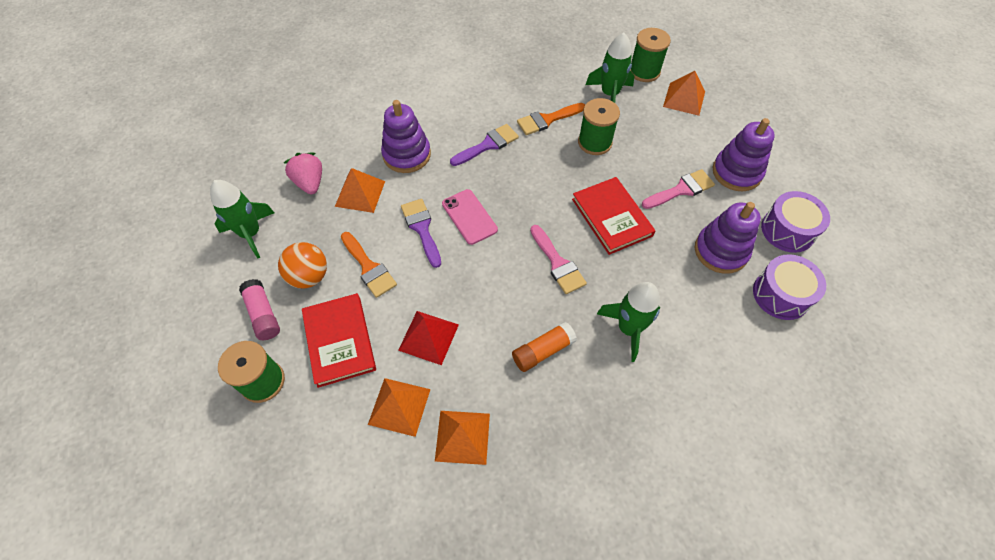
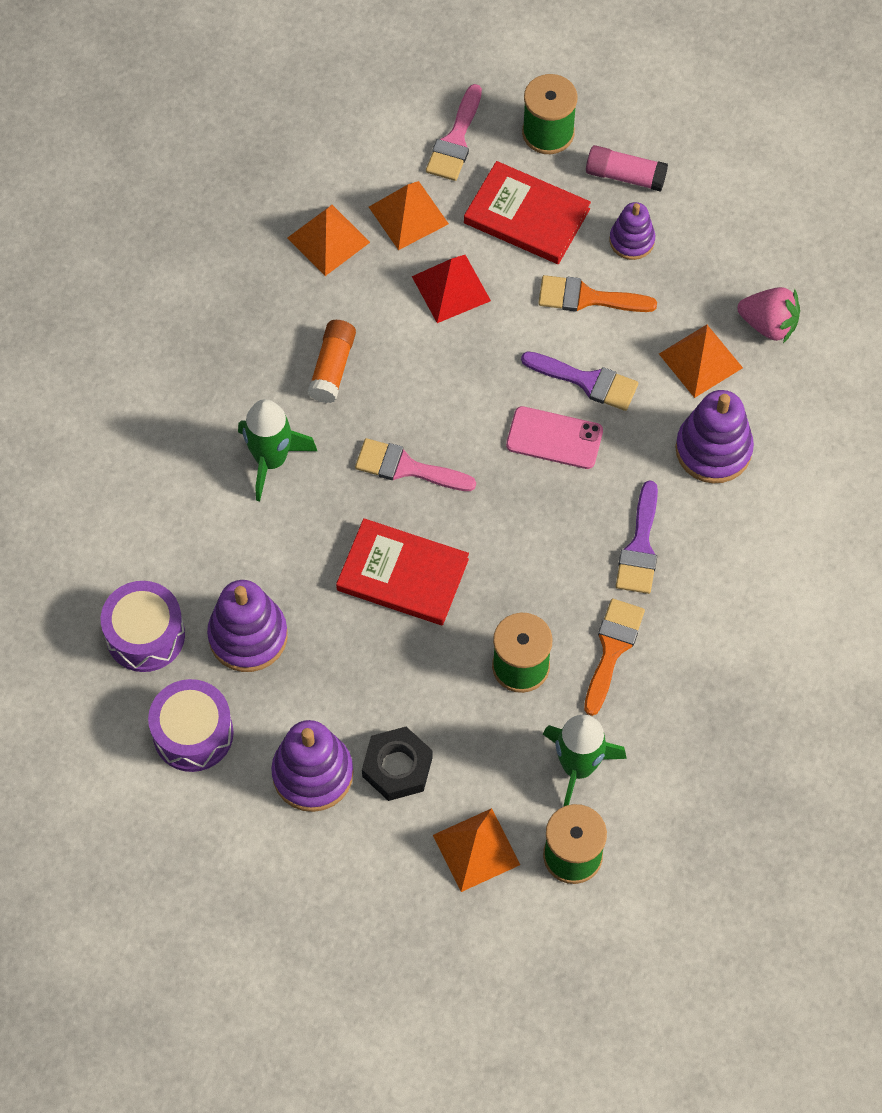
camera: 135 degrees right, 5 degrees up
green rocket [210,180,275,258] -> none
orange ball [278,242,327,289] -> purple stacking toy [610,202,655,260]
pink brush [642,169,715,209] -> pink brush moved to [426,84,482,181]
none -> black nut [362,727,433,801]

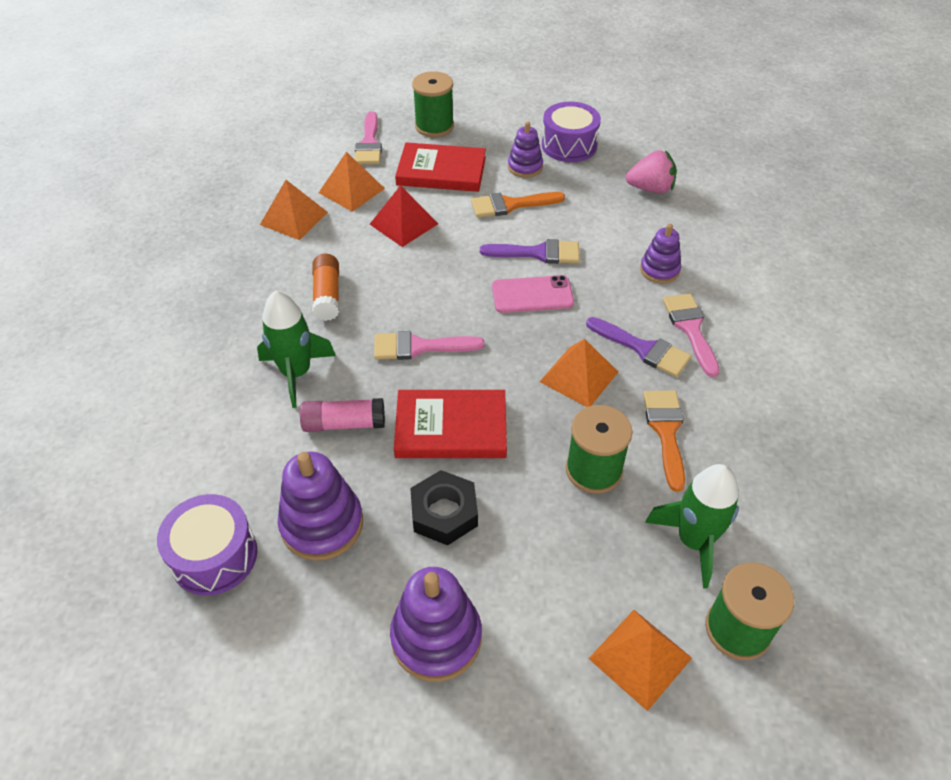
camera: 20 degrees left, 15 degrees down
purple drum [148,679,234,772] -> purple drum moved to [542,102,601,162]
black nut [362,727,433,801] -> black nut moved to [410,470,478,545]
pink glue stick [586,145,668,192] -> pink glue stick moved to [300,398,385,432]
purple brush [616,480,658,594] -> purple brush turned 45 degrees counterclockwise [586,317,691,377]
orange pyramid [659,325,743,398] -> orange pyramid moved to [539,339,618,407]
purple stacking toy [675,390,754,483] -> purple stacking toy [640,224,681,284], size x0.62
none -> pink brush [663,294,720,377]

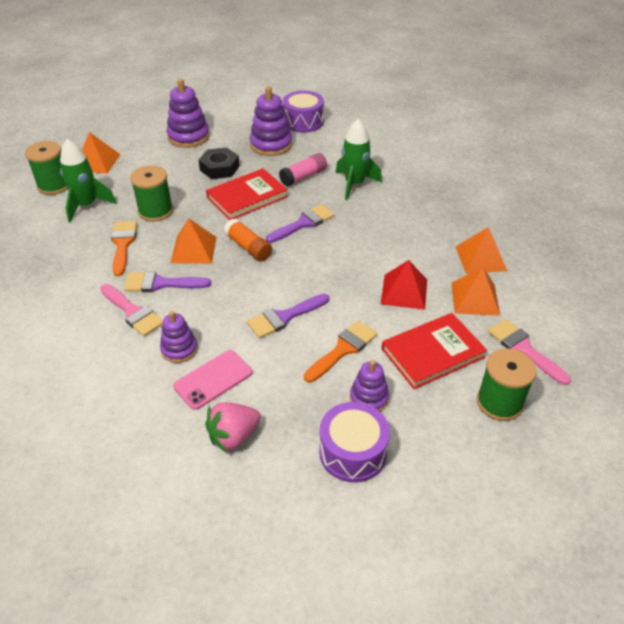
camera: 145 degrees right, 5 degrees down
orange glue stick [312,254,339,321] -> orange glue stick moved to [224,219,272,262]
pink brush [374,331,485,360] -> purple brush [266,204,335,243]
pink phone [492,275,574,313] -> pink phone moved to [173,350,252,410]
orange brush [643,391,685,492] -> orange brush turned 150 degrees counterclockwise [111,221,137,276]

